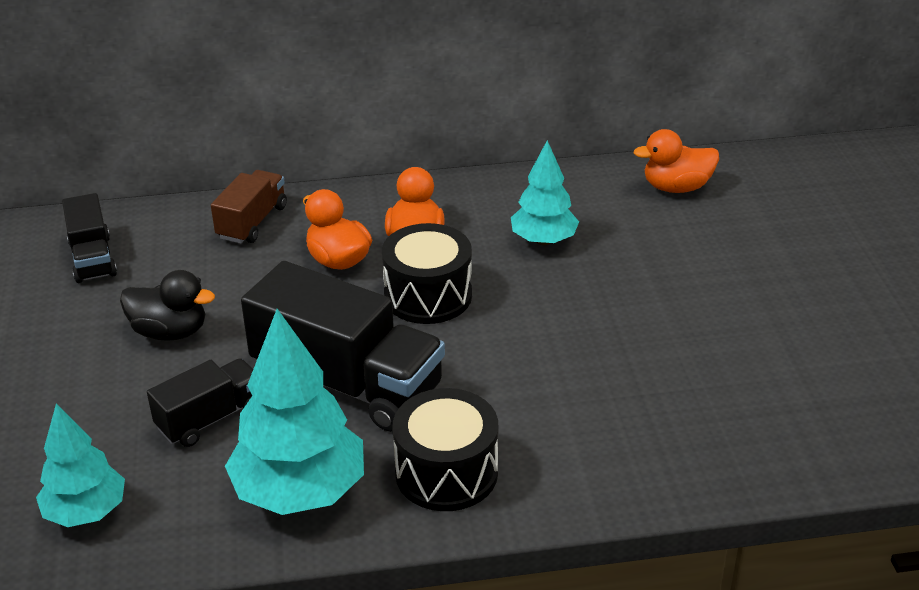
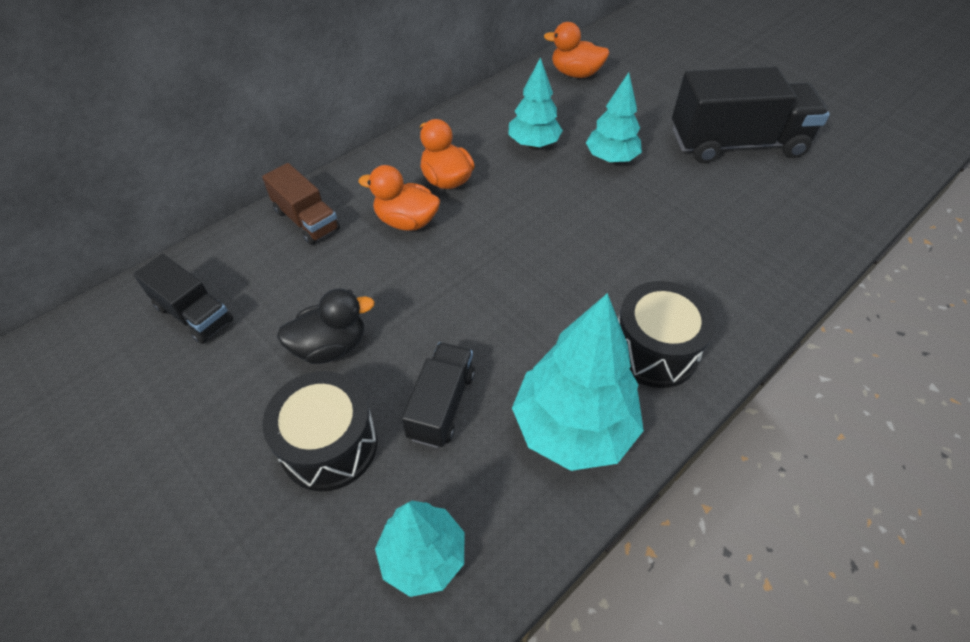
camera: 35 degrees left, 15 degrees up
brown truck [211,170,287,244] -> brown truck turned 150 degrees clockwise [262,163,340,245]
black truck [241,261,445,432] -> black truck moved to [672,67,830,163]
black drum [382,223,472,324] -> black drum moved to [262,371,378,491]
orange duck [634,129,719,193] -> orange duck turned 60 degrees clockwise [544,22,609,78]
none -> turquoise tree [586,72,642,163]

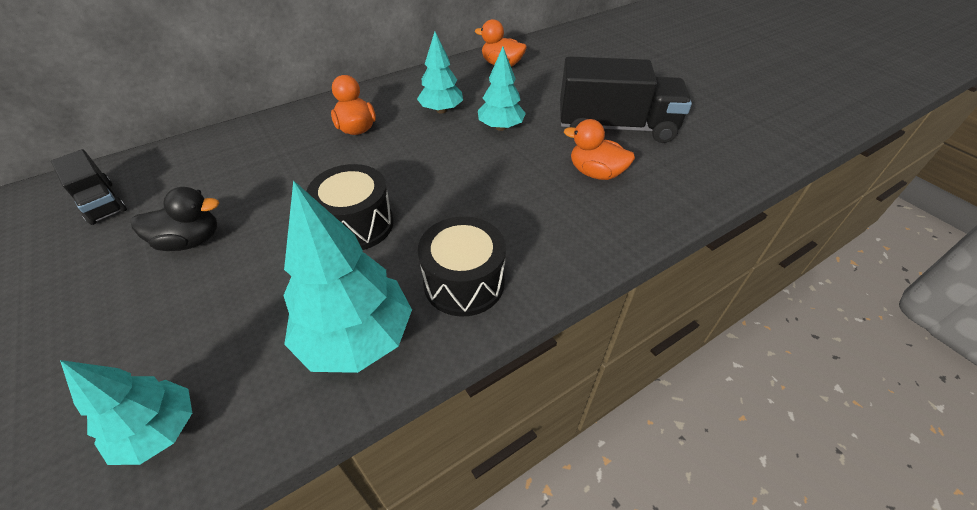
camera: 10 degrees right, 5 degrees down
brown truck [262,163,340,245] -> none
black drum [262,371,378,491] -> black drum moved to [306,164,394,250]
orange duck [359,165,440,231] -> orange duck moved to [564,119,635,180]
black truck [402,342,475,448] -> none

